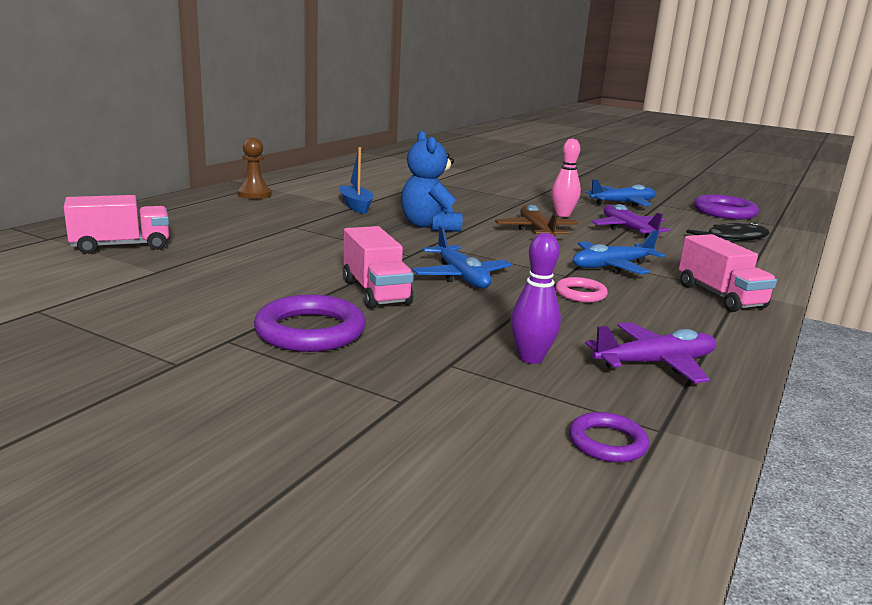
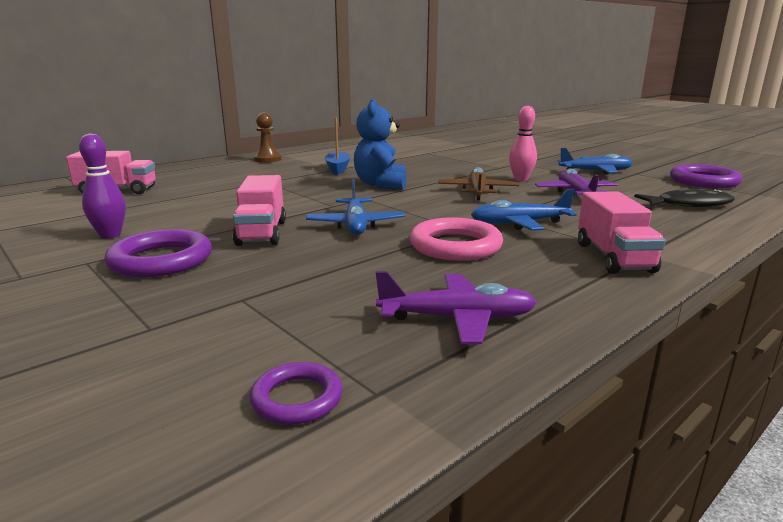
camera: 20 degrees right, 0 degrees up
purple bowling pin [511,233,561,364] -> purple bowling pin moved to [79,133,126,239]
pink ring [555,277,608,302] -> pink ring [410,217,503,261], size x1.77

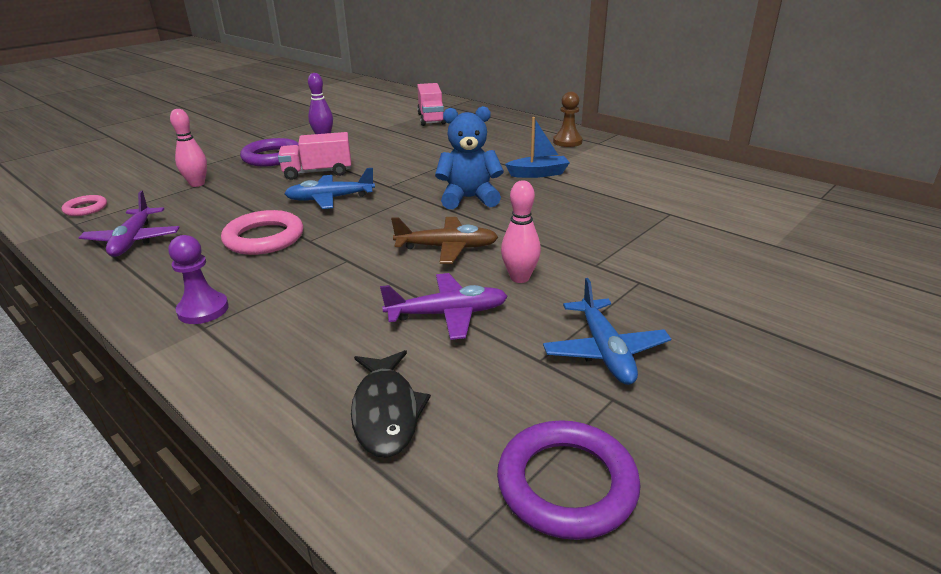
camera: 85 degrees right, 10 degrees up
purple ring [250,362,343,425] -> pink ring [62,195,107,216]
blue plane [471,189,577,231] -> none
pink truck [578,192,665,274] -> purple pawn [168,235,229,324]
none -> pink bowling pin [170,109,207,187]

